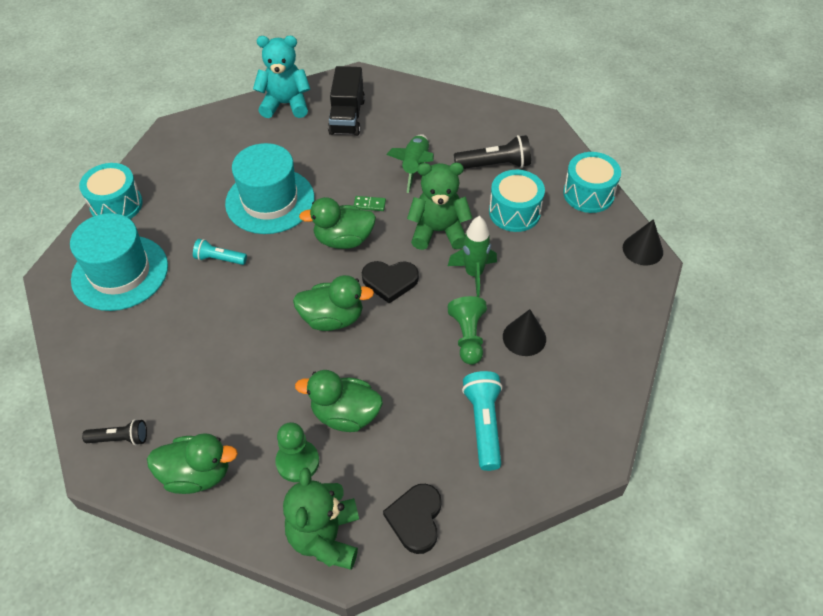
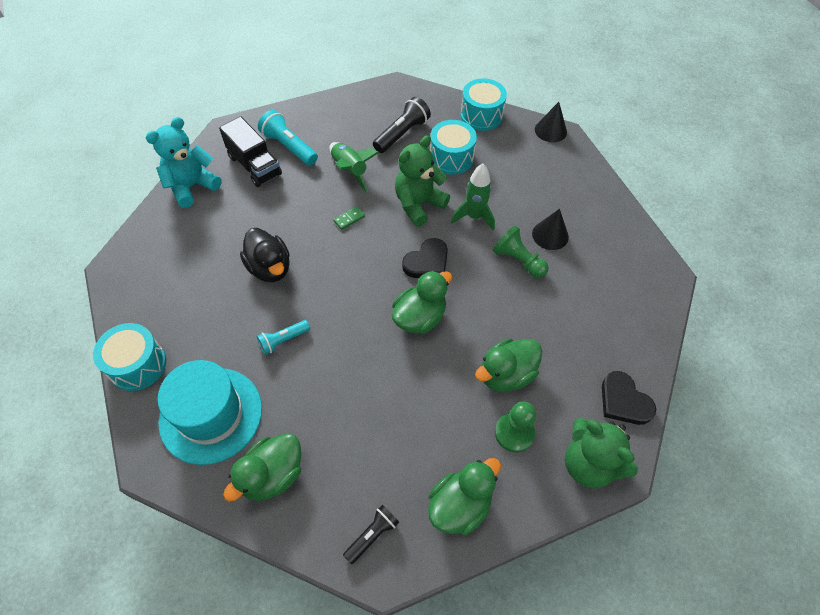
camera: 45 degrees left, 5 degrees up
turquoise hat [225,143,315,234] -> black duck [240,228,290,282]
green duck [299,197,376,249] -> green duck moved to [223,433,301,502]
turquoise flashlight [462,371,502,471] -> turquoise flashlight moved to [258,110,318,166]

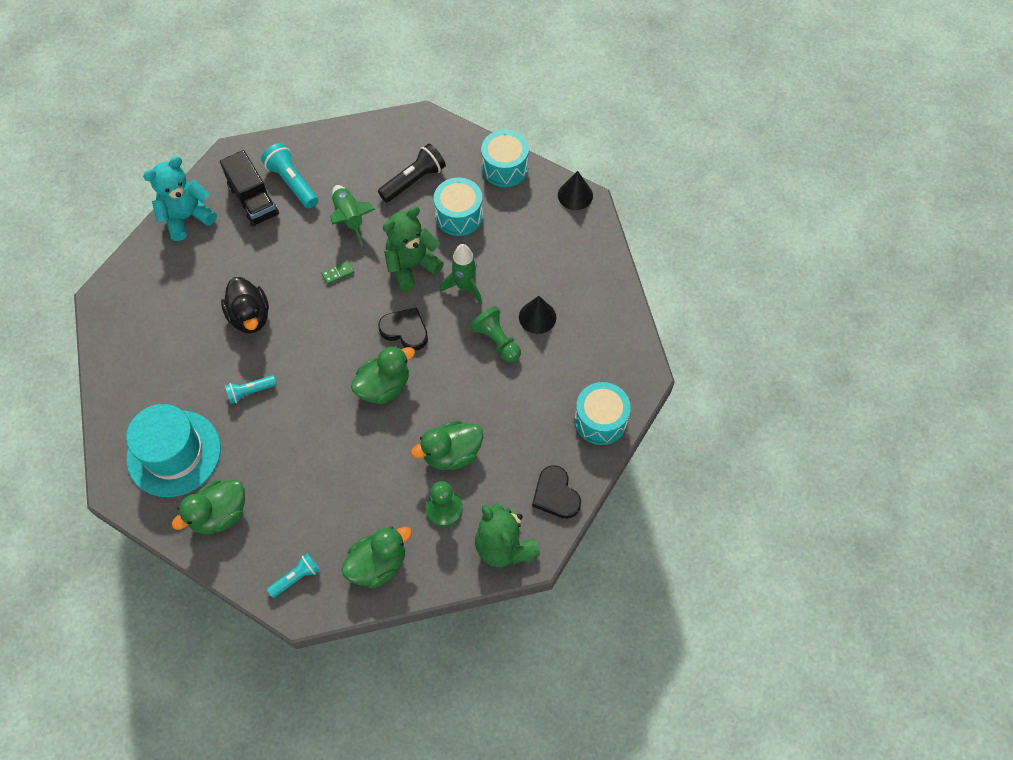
camera: 10 degrees right, 5 degrees up
turquoise drum [93,323,166,391] -> turquoise drum moved to [574,382,631,445]
black flashlight [343,504,399,564] -> turquoise flashlight [267,553,320,598]
black heart [402,238,448,278] -> black heart turned 120 degrees counterclockwise [378,307,428,351]

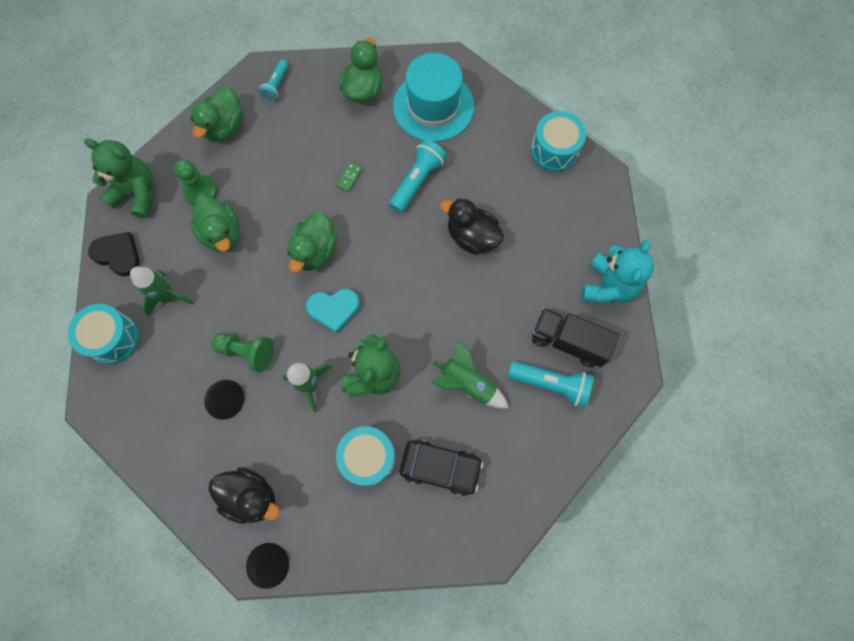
camera: 145 degrees right, 10 degrees up
turquoise flashlight [225,375,277,404] -> turquoise flashlight [389,139,447,213], size x1.60
green domino [321,261,354,285] -> green domino moved to [336,162,362,192]
black flashlight [378,143,446,202] -> black car [400,439,483,496]
black heart [378,307,428,351] -> turquoise heart [306,289,360,334]
green duck [411,421,483,470] -> green duck turned 120 degrees clockwise [190,196,239,253]
turquoise drum [481,130,529,187] -> turquoise drum moved to [531,111,586,172]
none -> green rocket [130,266,194,316]
none -> black duck [208,467,280,524]

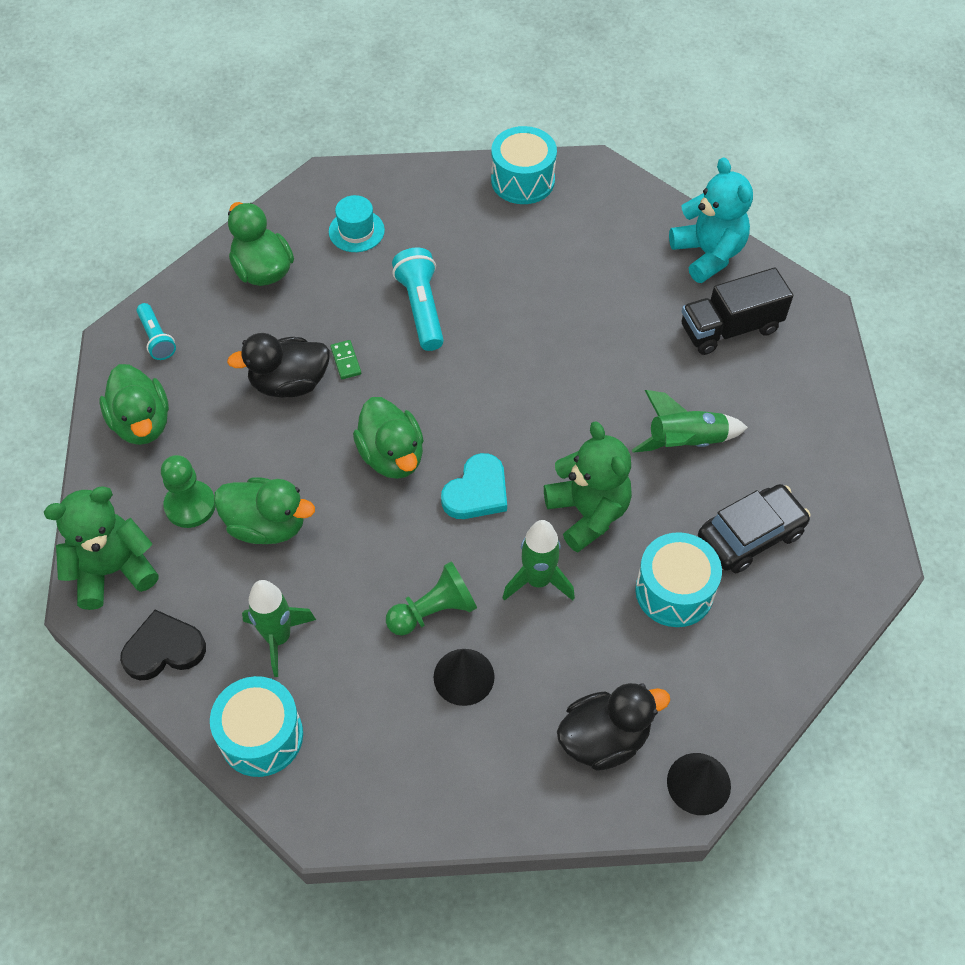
camera: 45 degrees left, 15 degrees down
turquoise hat [393,53,474,142] -> turquoise hat [329,195,385,252], size x0.49
black duck [440,198,504,255] -> black duck moved to [227,333,330,398]
turquoise flashlight [508,361,594,407] -> none

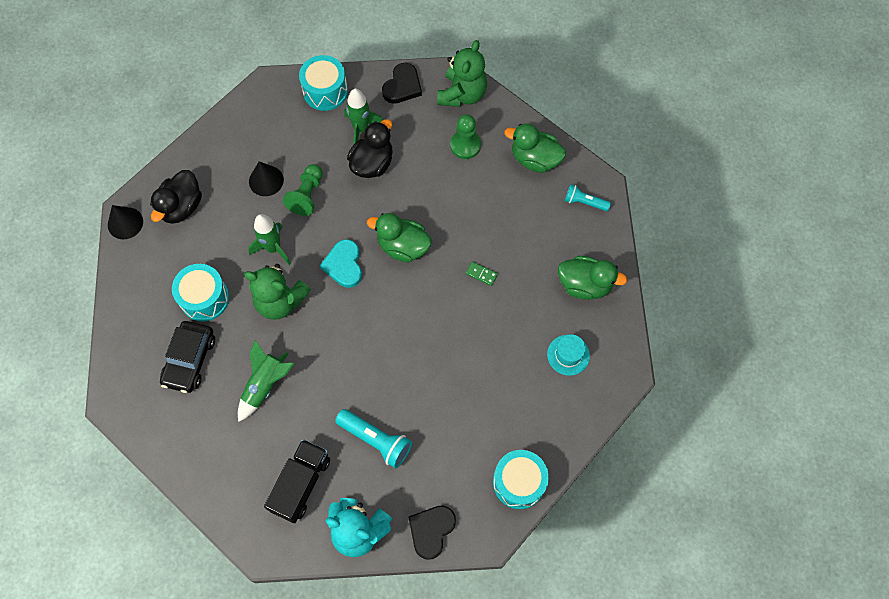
camera: 135 degrees right, 10 degrees up
green duck [214,477,315,544] -> none
black duck [227,333,330,398] -> black duck moved to [347,119,393,178]
turquoise flashlight [392,248,444,351] -> turquoise flashlight moved to [335,409,412,469]
none -> black heart [409,505,456,560]

